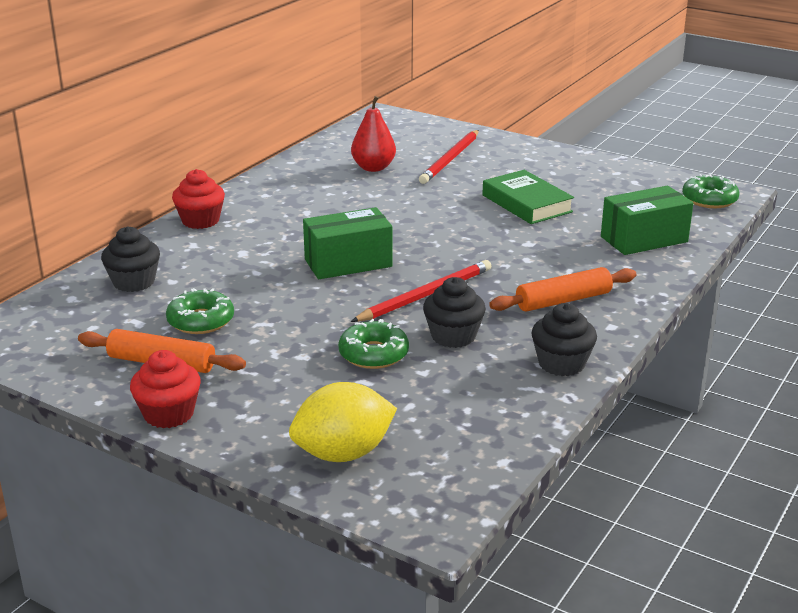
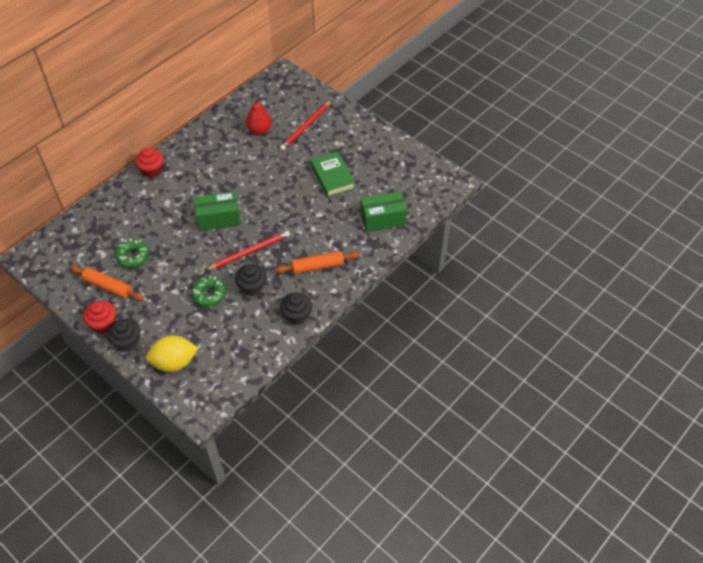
camera: 10 degrees right, 25 degrees up
black cupcake [101,226,160,292] -> black cupcake moved to [107,318,140,352]
green donut [682,174,740,208] -> none

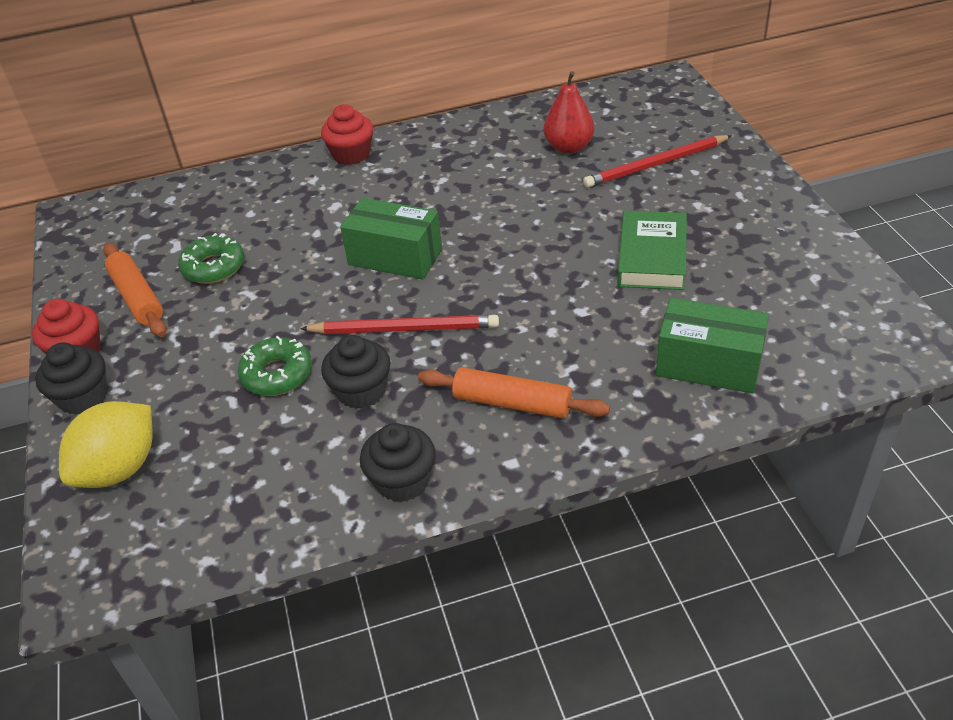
camera: 35 degrees right, 10 degrees down
yellow lemon [146,336,199,372] -> yellow lemon turned 75 degrees counterclockwise [59,401,153,488]

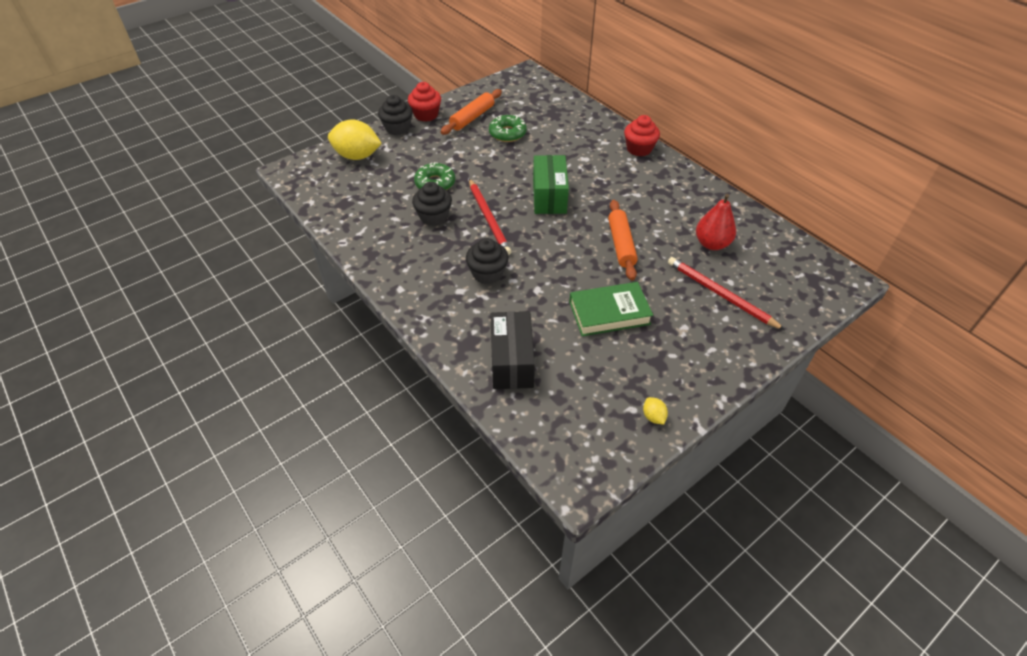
camera: 65 degrees right, 5 degrees up
black cupcake [360,423,436,502] -> black cupcake moved to [466,238,509,285]
orange rolling pin [418,367,610,418] -> orange rolling pin moved to [608,200,638,280]
green box [656,298,769,394] -> black box [490,311,535,389]
none -> yellow lemon [643,397,668,425]

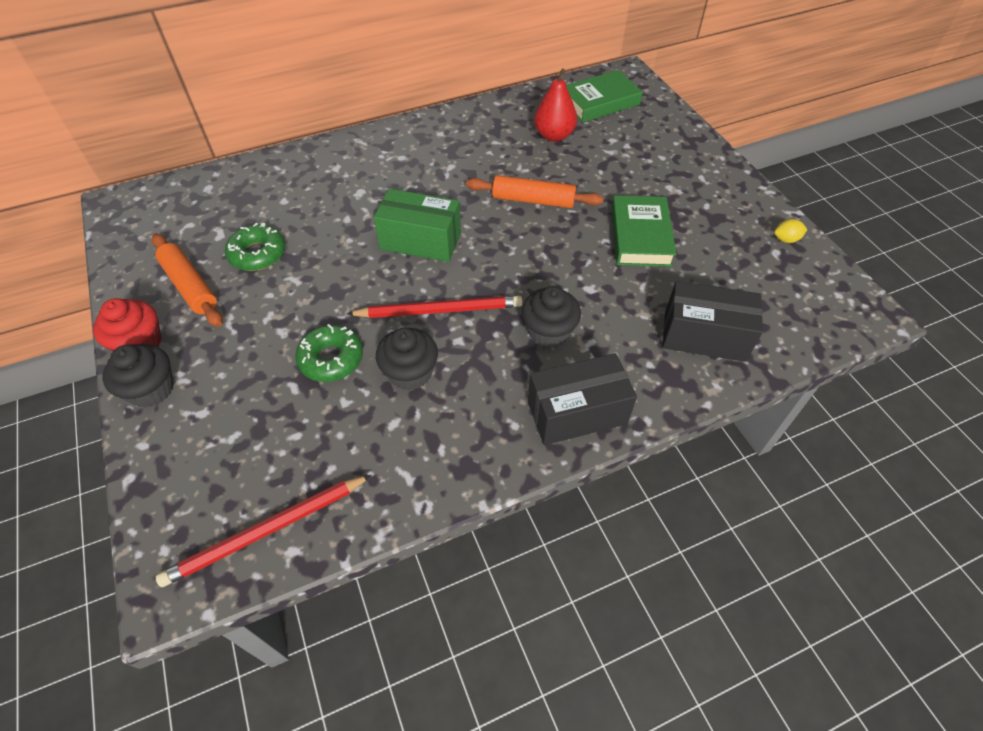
camera: 75 degrees left, 5 degrees up
yellow lemon [328,119,382,160] -> none
red cupcake [624,115,660,156] -> none
red pencil [668,257,785,330] -> red pencil moved to [156,475,371,587]
none -> black box [528,353,637,445]
none -> green book [566,70,643,123]

